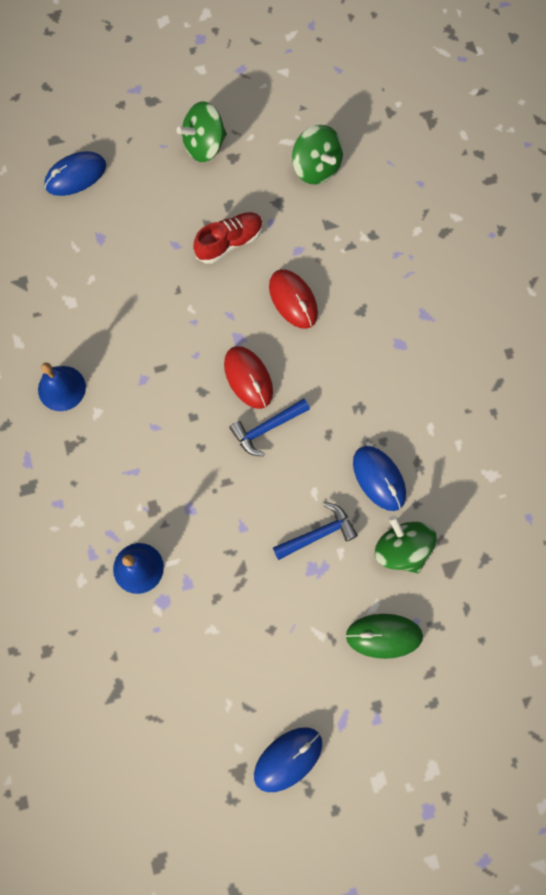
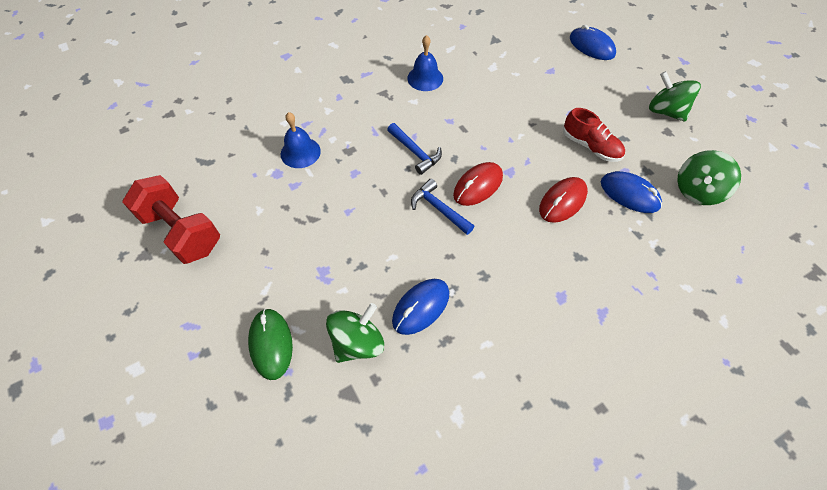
camera: 75 degrees right, 15 degrees down
blue mouse [254,727,322,792] -> blue mouse moved to [601,171,662,213]
blue hammer [273,502,358,560] -> blue hammer moved to [387,123,442,175]
none -> red dumbbell [122,175,220,264]

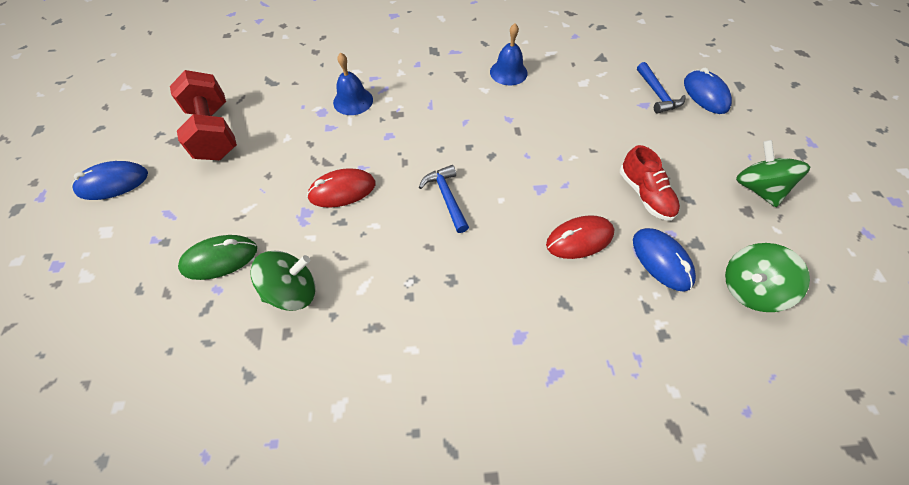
camera: 25 degrees right, 0 degrees up
green mouse [248,309,293,380] -> green mouse turned 60 degrees clockwise [178,235,257,280]
blue hammer [387,123,442,175] -> blue hammer moved to [637,62,686,114]
blue mouse [392,279,449,335] -> blue mouse moved to [71,161,148,200]
red mouse [453,162,503,206] -> red mouse moved to [307,168,376,208]

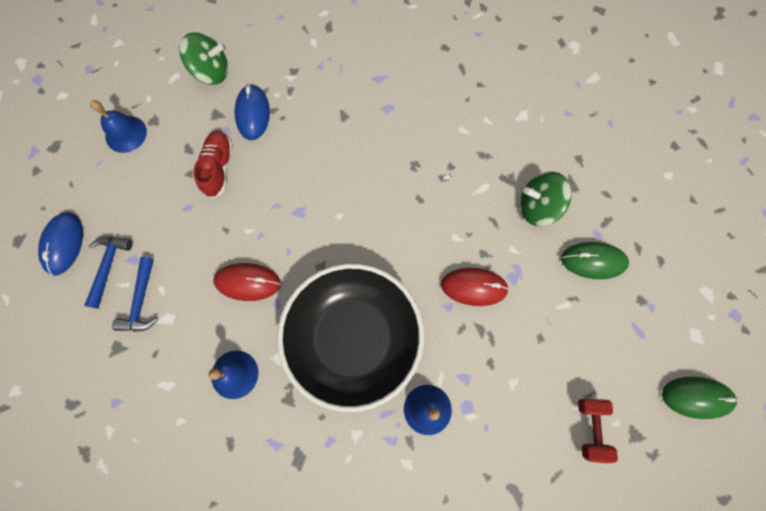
camera: 155 degrees left, 15 degrees up
blue mouse [71,161,148,200] -> green mouse [662,377,738,419]
red dumbbell [170,70,237,160] -> red dumbbell [578,399,618,463], size x0.57
blue hammer [419,165,469,233] -> blue hammer moved to [112,257,158,332]
red mouse [546,215,614,259] -> red mouse moved to [213,263,281,301]
green spinning top [736,140,810,207] -> blue bell [90,100,147,153]
none -> black bowl [277,264,424,412]

